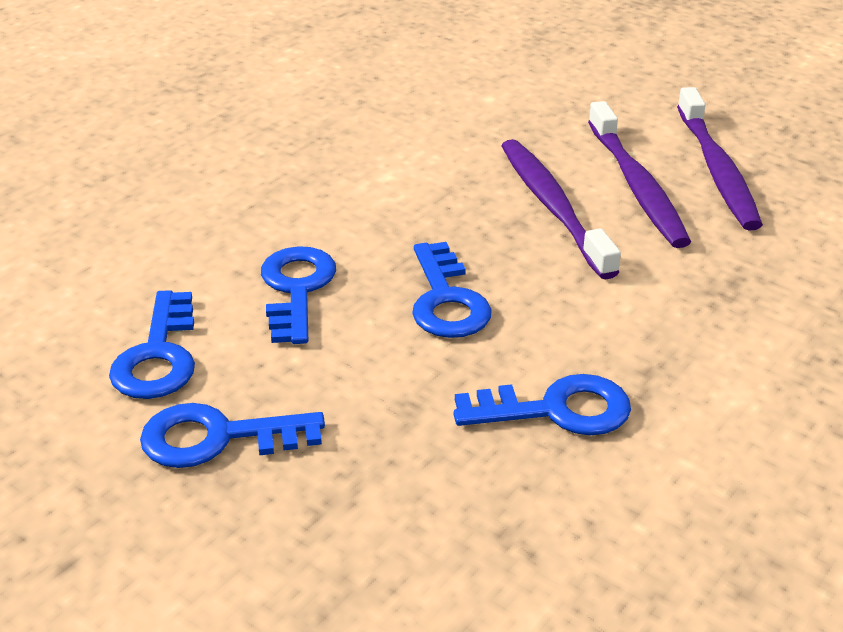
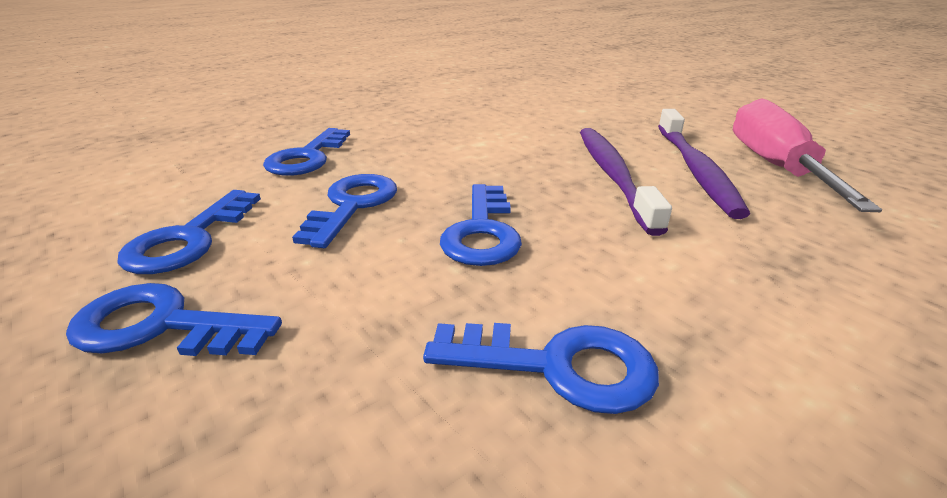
camera: 15 degrees right, 5 degrees down
purple toothbrush [677,87,763,230] -> pink screwdriver [733,98,882,212]
none -> blue key [263,128,350,176]

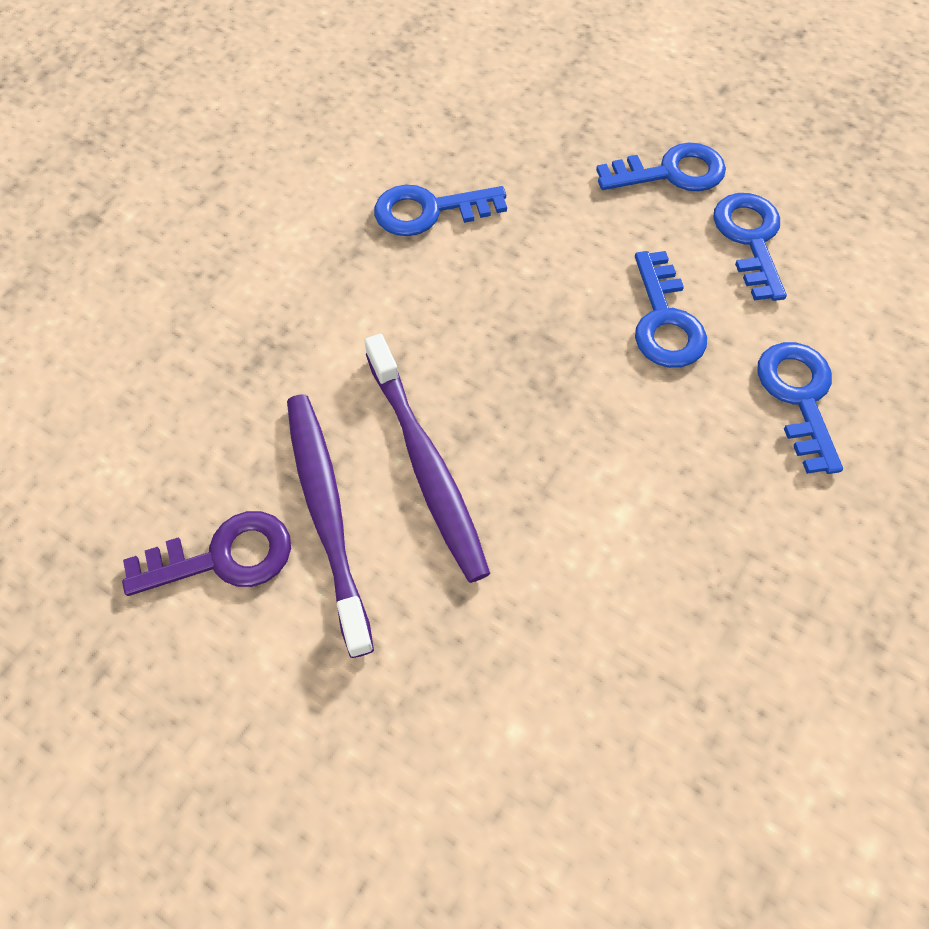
camera: 160 degrees right, 30 degrees up
blue key [440,184,522,266] -> none
pink screwdriver [733,98,882,212] -> purple key [122,511,291,596]

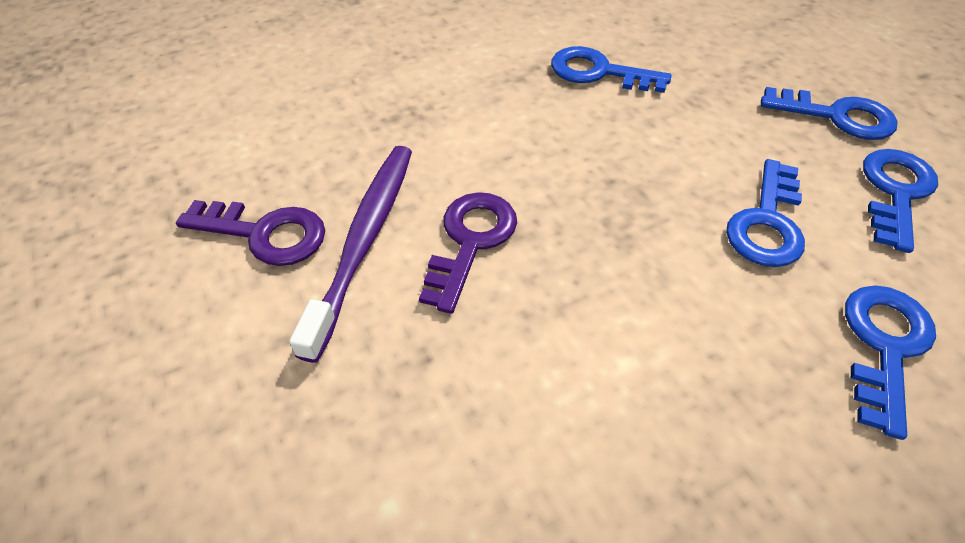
camera: 30 degrees right, 10 degrees down
purple toothbrush [364,334,490,583] -> purple key [419,192,517,314]

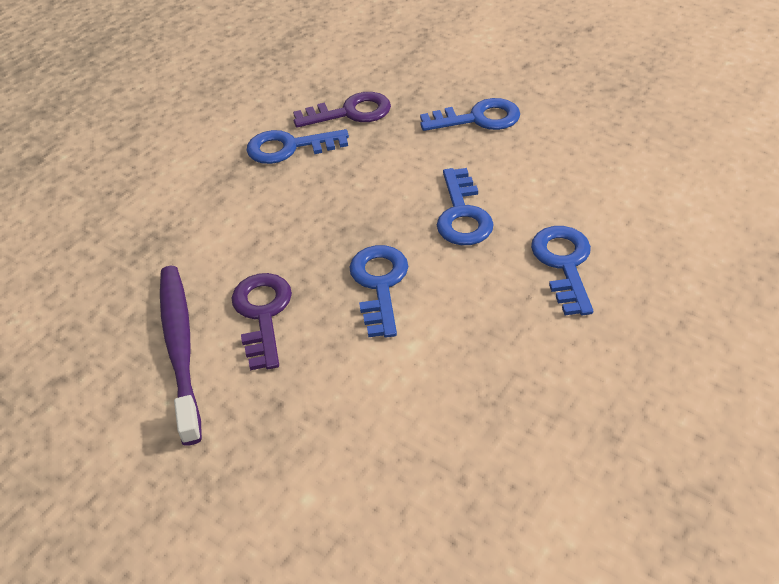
camera: 25 degrees left, 5 degrees down
purple key [176,200,325,266] -> purple key moved to [293,92,391,128]
blue key [863,149,938,253] -> blue key moved to [349,245,408,338]

